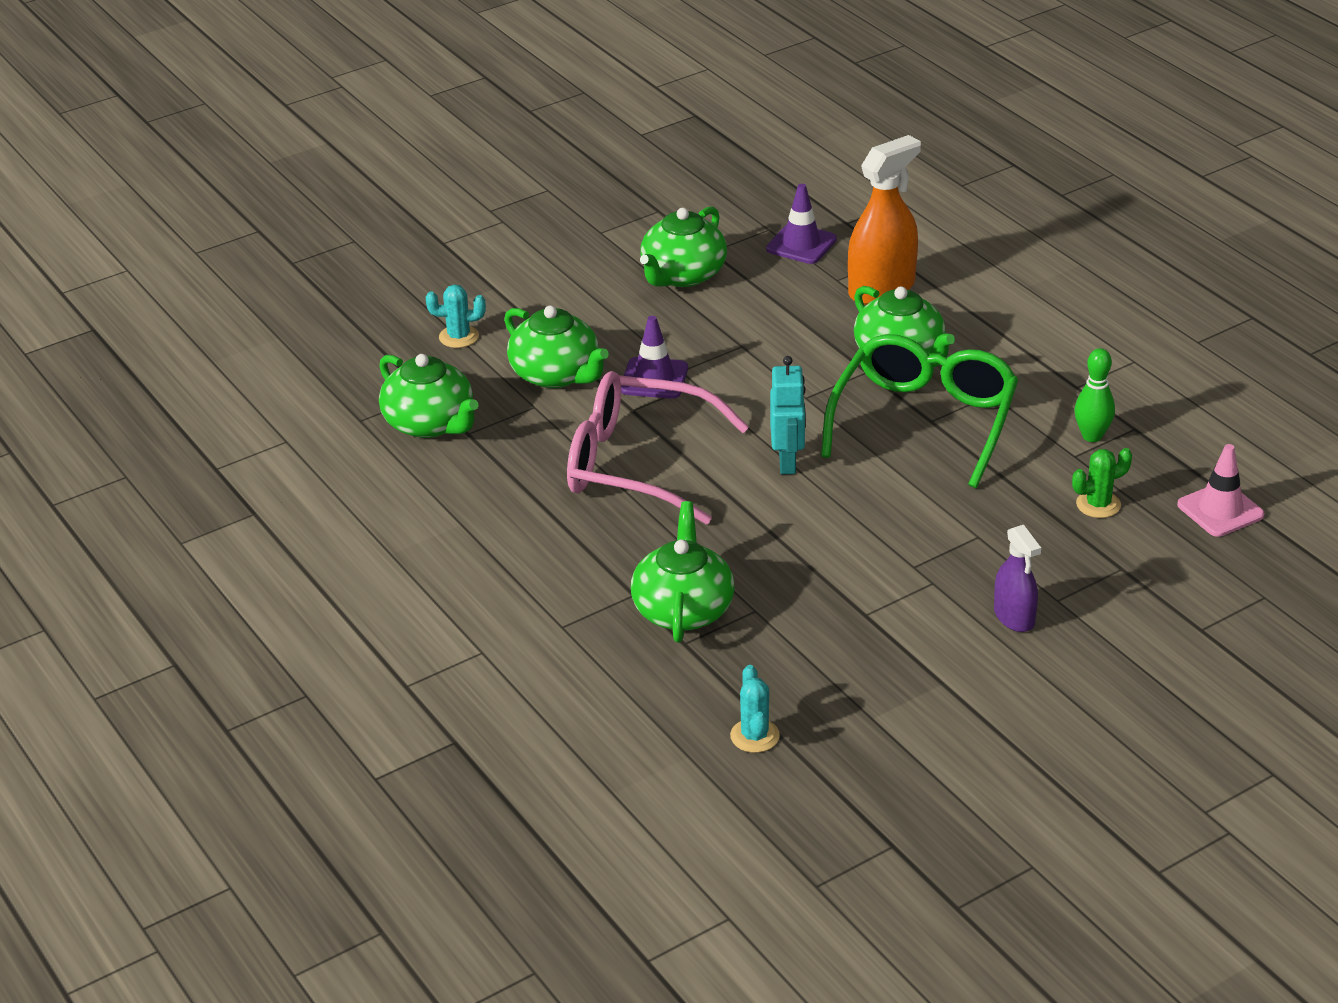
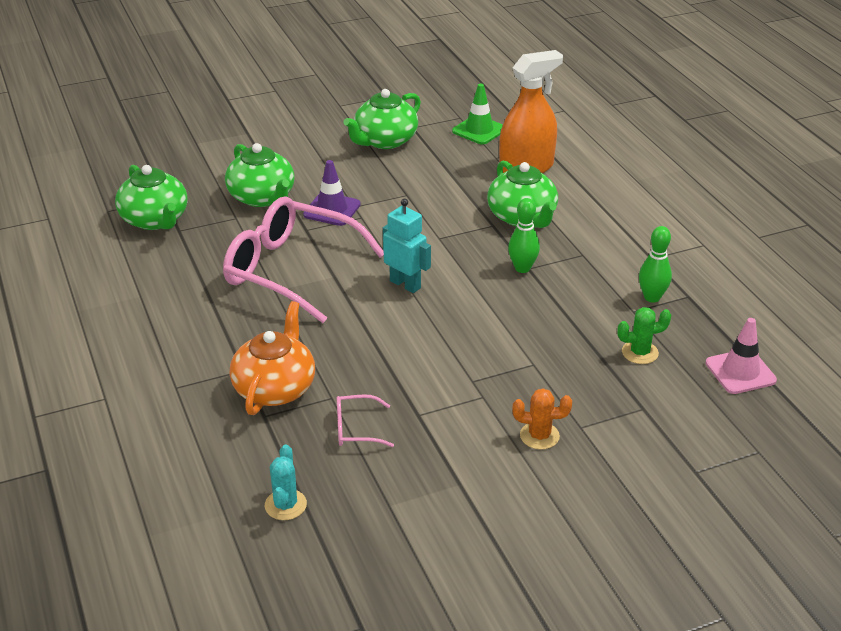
camera: 10 degrees right, 0 degrees up
turquoise cactus [426,285,486,348] -> none
green teapot [631,501,735,642] -> orange teapot [230,301,315,415]
purple traffic cone [766,184,837,264] -> green traffic cone [452,84,503,144]
turquoise robot [770,356,806,474] -> turquoise robot turned 60 degrees counterclockwise [383,199,431,293]
green glasses [821,334,1018,488] -> green bowling pin [508,198,540,273]
purple spray bottle [994,525,1041,632] -> orange cactus [513,388,572,449]
none -> pink glasses [337,394,394,447]

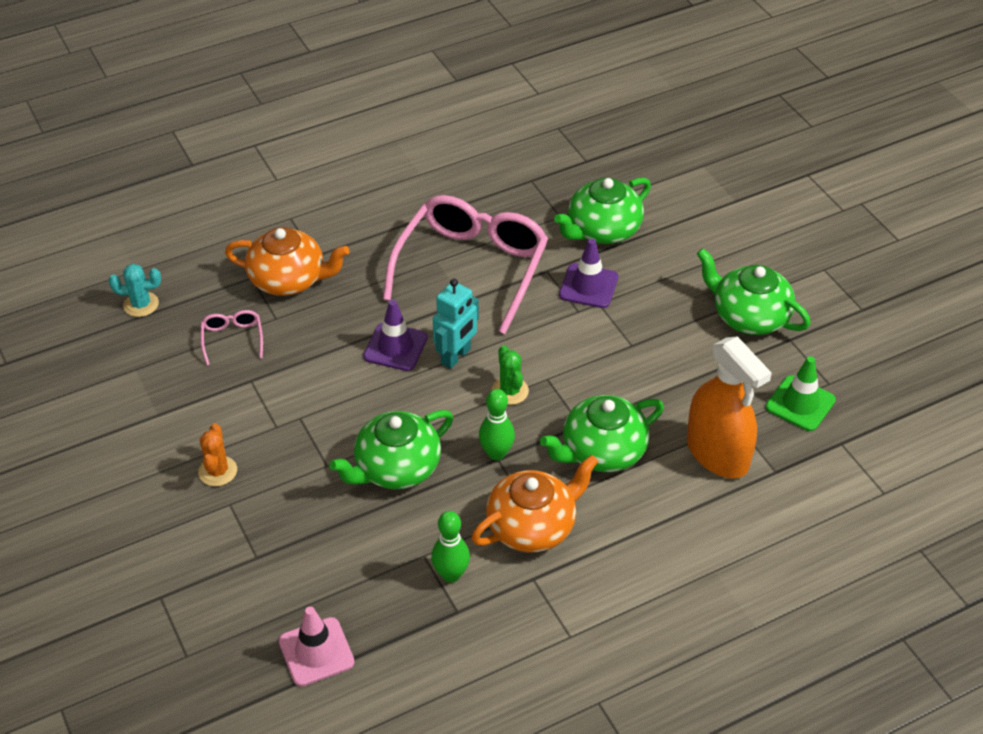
camera: 85 degrees right, 10 degrees up
green teapot [115,165,188,230] -> green teapot moved to [329,410,453,489]
green cactus [617,307,671,364] -> green cactus moved to [492,345,529,405]
none -> purple traffic cone [363,300,428,371]
none -> orange teapot [471,455,599,552]

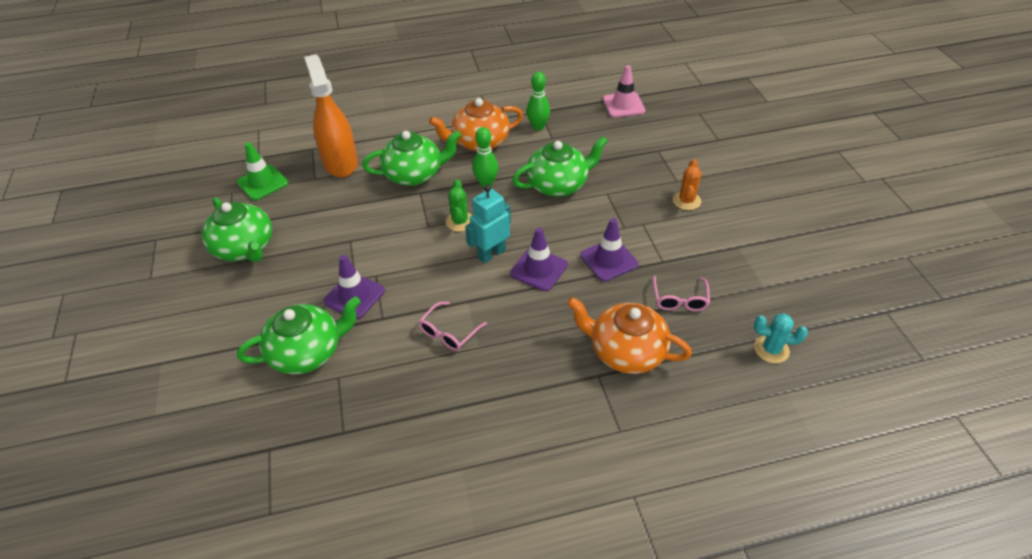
camera: 165 degrees left, 0 degrees up
pink glasses [383,195,548,334] -> pink glasses [419,302,487,351], size x0.41
none -> purple traffic cone [580,218,638,282]

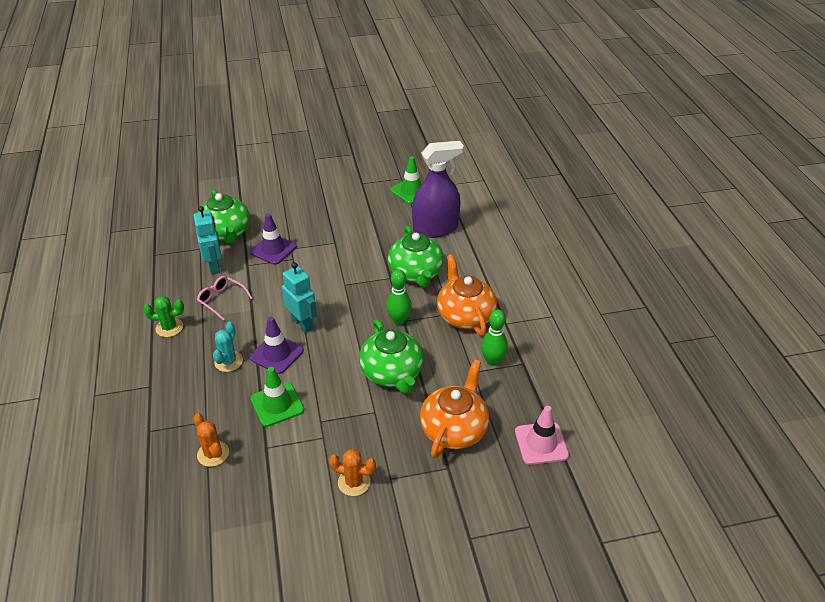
camera: 90 degrees right, 5 degrees down
green teapot [202,197,272,262] -> none
orange spray bottle [304,54,358,177] -> purple spray bottle [412,141,464,238]
green cactus [446,179,472,232] -> green cactus moved to [143,296,184,337]
orange teapot [567,297,692,374] -> orange teapot moved to [420,359,489,458]
purple traffic cone [580,218,638,282] -> green traffic cone [251,367,304,427]
pink glasses [653,276,710,311] -> orange cactus [193,413,229,467]
turquoise cactus [754,313,808,363] -> turquoise cactus moved to [213,322,243,372]
none -> turquoise robot [194,206,222,275]

